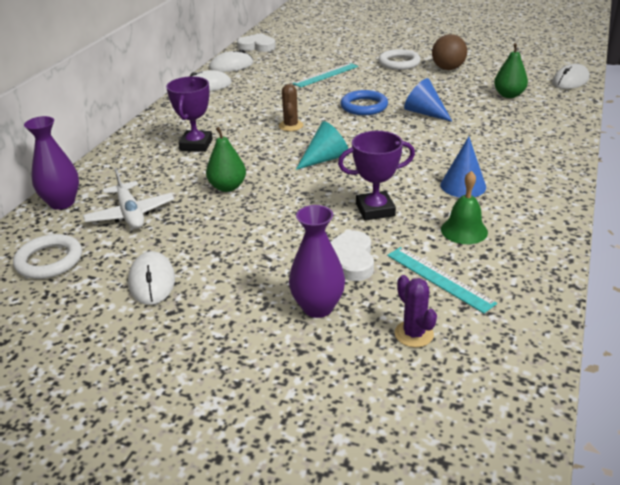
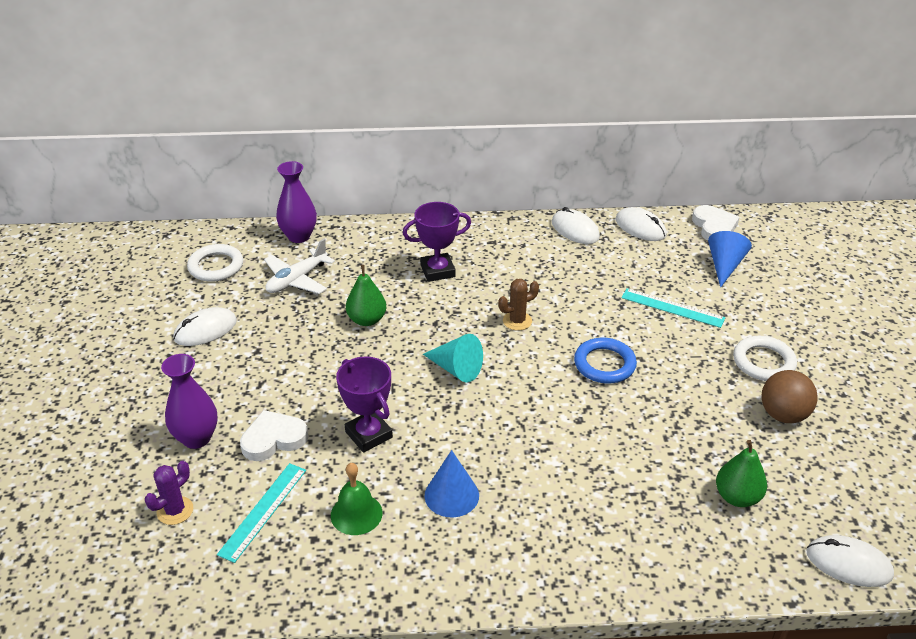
camera: 65 degrees right, 5 degrees up
blue cone [404,78,453,122] -> blue cone moved to [708,231,752,287]

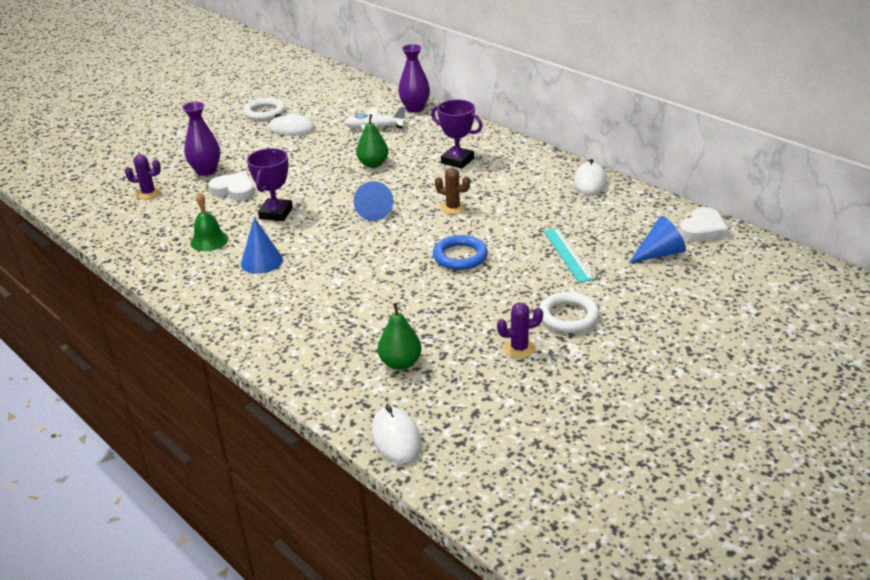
camera: 50 degrees right, 5 degrees down
white ring [187,244,243,282] -> white ring moved to [243,98,285,121]
turquoise ruler [217,463,306,563] -> none
turquoise cone [423,334,483,383] -> blue cone [354,181,393,221]
white mouse [615,207,667,241] -> none
brown ball [761,370,818,423] -> purple cactus [497,302,543,358]

